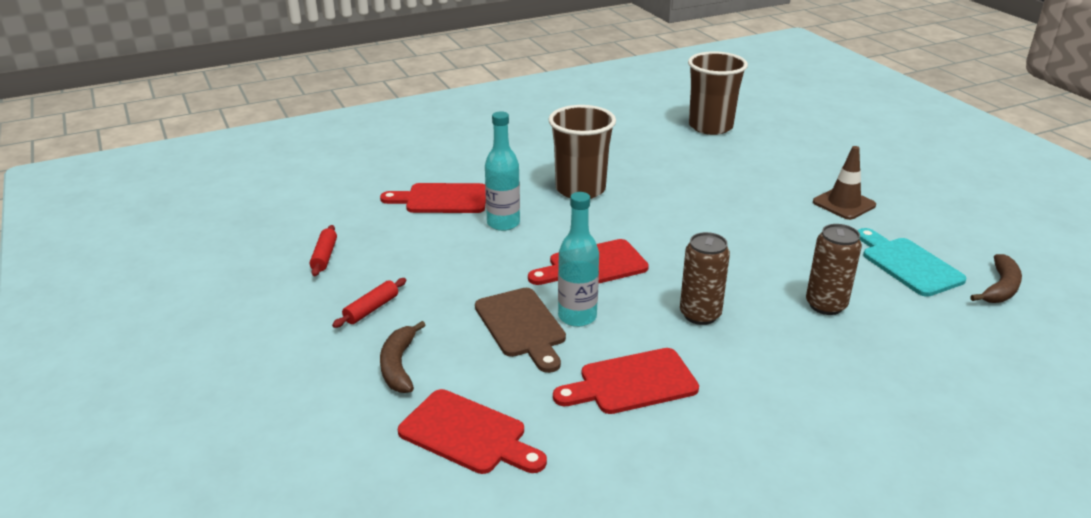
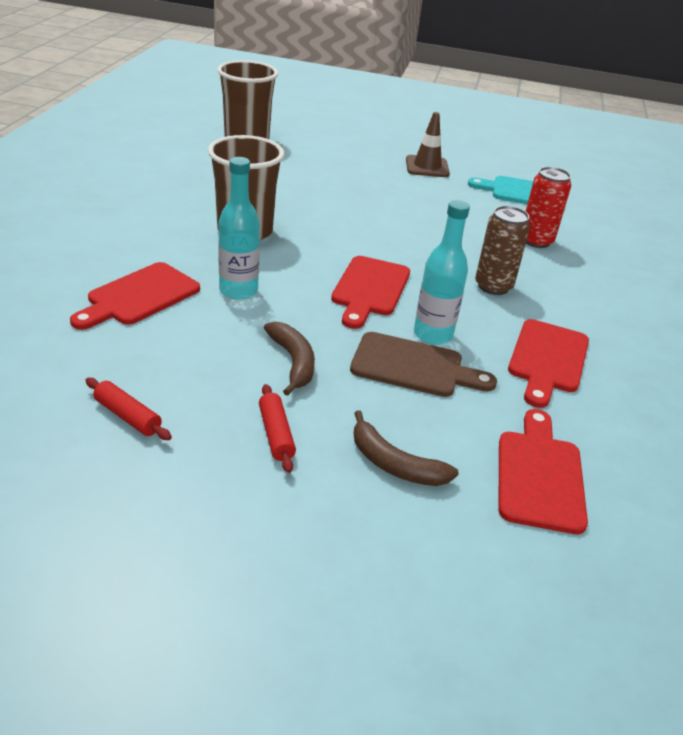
camera: 55 degrees left, 5 degrees up
red cutting board [398,389,547,474] -> red cutting board turned 60 degrees counterclockwise [498,409,588,534]
brown can [806,224,862,315] -> red can [526,167,571,248]
brown banana [970,254,1022,303] -> brown banana moved to [264,321,315,396]

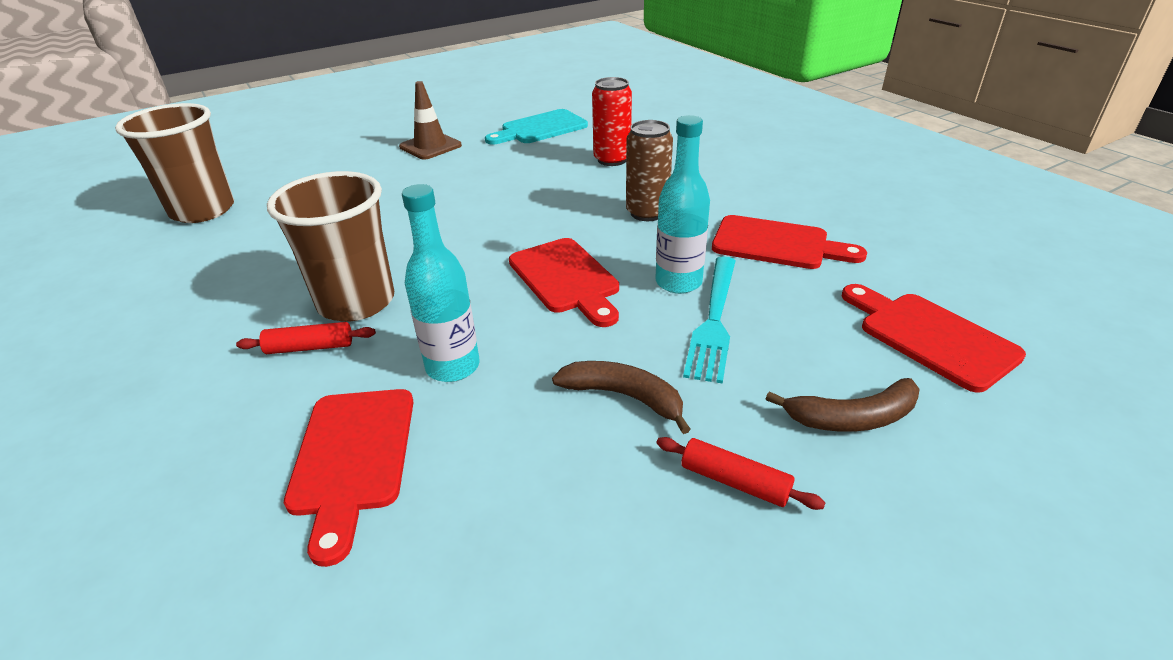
camera: 40 degrees left, 0 degrees up
red rolling pin [86,378,172,440] -> red rolling pin moved to [236,322,376,354]
brown cutting board [350,332,497,397] -> turquoise fork [683,256,735,384]
red cutting board [508,319,589,408] -> red cutting board turned 45 degrees counterclockwise [712,215,867,269]

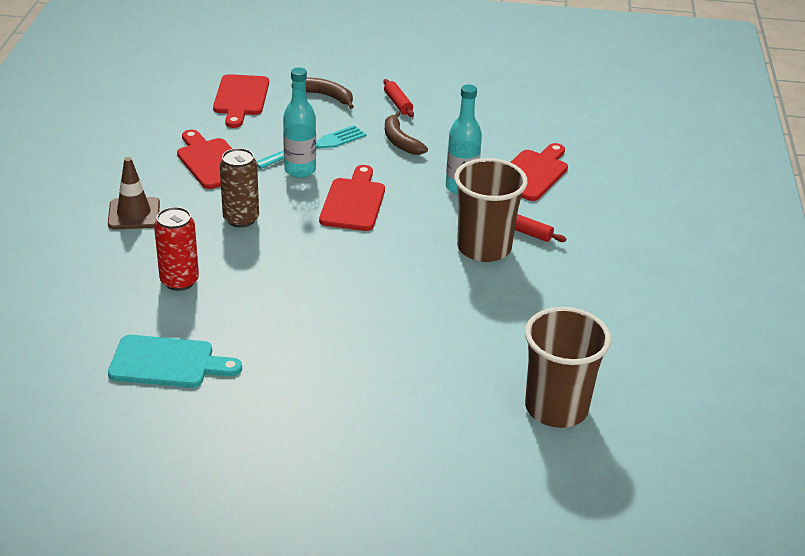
camera: 145 degrees left, 0 degrees up
brown traffic cone [399,81,462,160] -> brown traffic cone moved to [108,157,160,229]

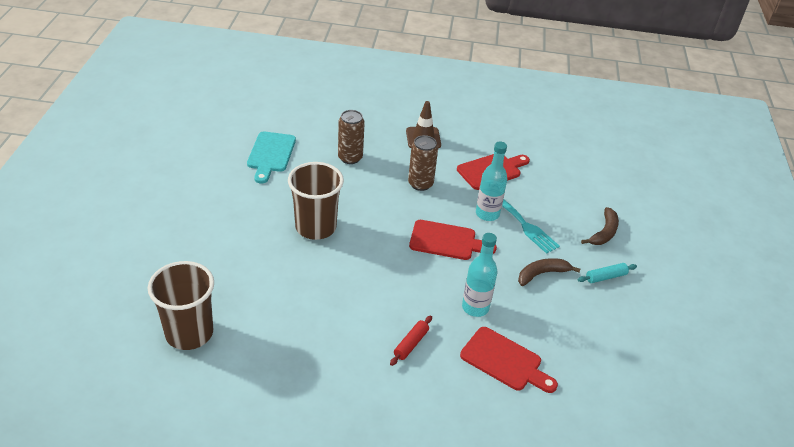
camera: 90 degrees right, 5 degrees up
red can [154,207,199,291] -> brown can [338,110,365,164]
red cutting board [213,74,269,128] -> none
red rolling pin [383,79,414,117] -> turquoise rolling pin [577,263,637,283]
brown cup [454,158,528,262] -> brown cup moved to [288,162,344,240]

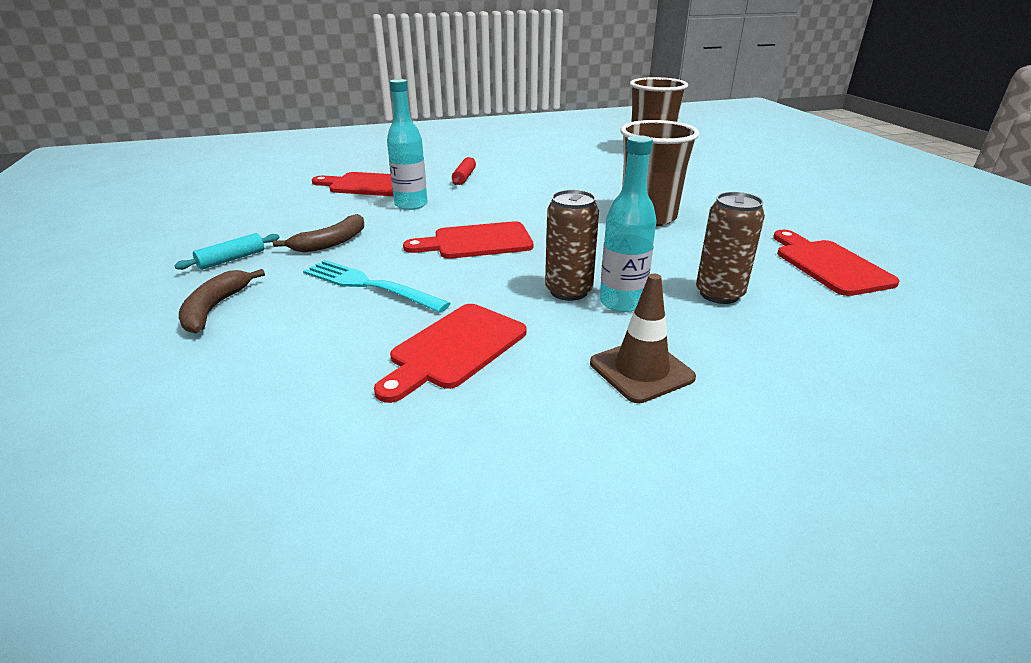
camera: 160 degrees right, 10 degrees down
turquoise cutting board [247,131,296,183] -> red cutting board [773,230,899,296]
turquoise bottle [476,141,507,221] -> turquoise bottle moved to [600,135,657,312]

